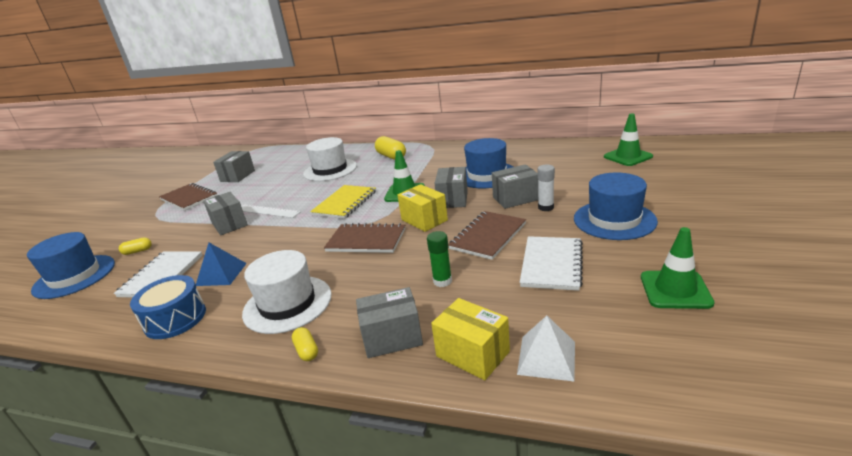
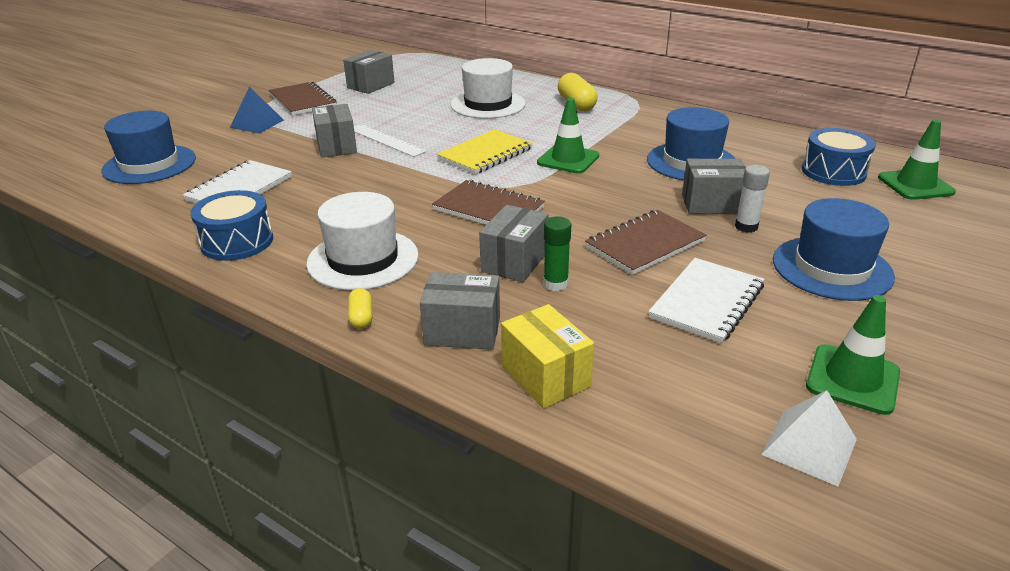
camera: 15 degrees right, 5 degrees up
yellow capsule [119,237,152,255] -> none
blue pyramid [196,243,247,286] -> blue pyramid moved to [230,87,284,134]
yellow box [398,184,448,232] -> none
grey box [434,167,468,208] -> grey box moved to [479,205,549,282]
white pyramid [517,316,575,381] -> white pyramid moved to [761,390,857,486]
none -> blue drum [802,128,876,186]

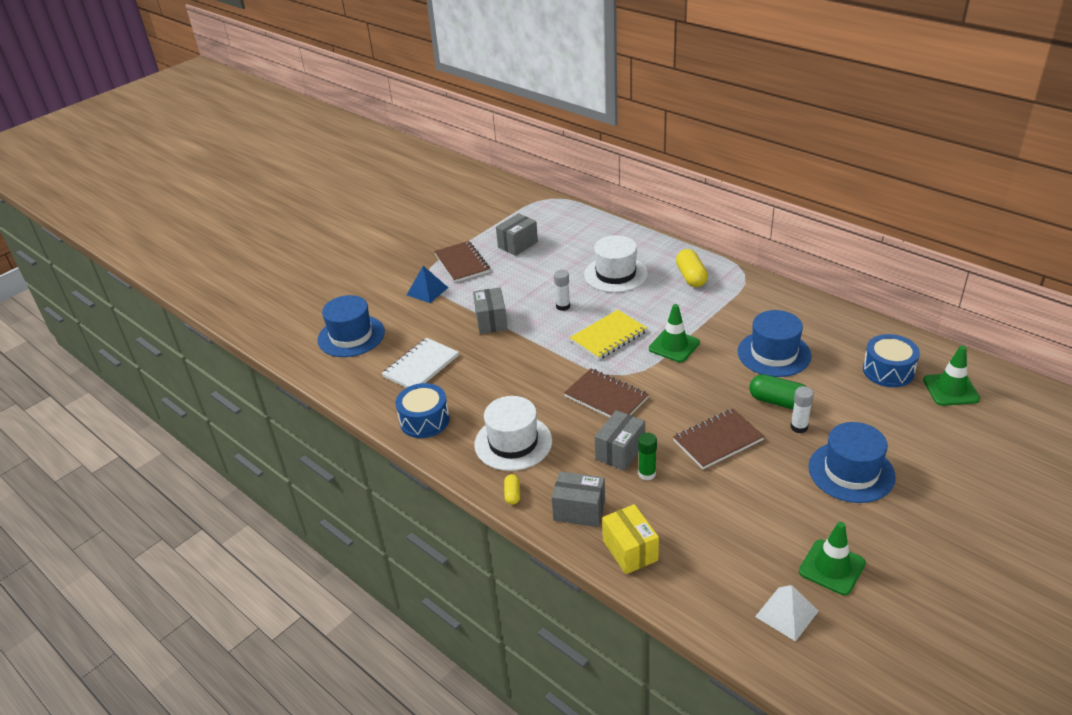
camera: 10 degrees right, 5 degrees up
white ruler [354,124,427,157] -> none
white notebook [648,258,764,343] -> none
grey box [682,159,746,214] -> green capsule [749,374,806,409]
none -> white glue stick [554,270,570,311]

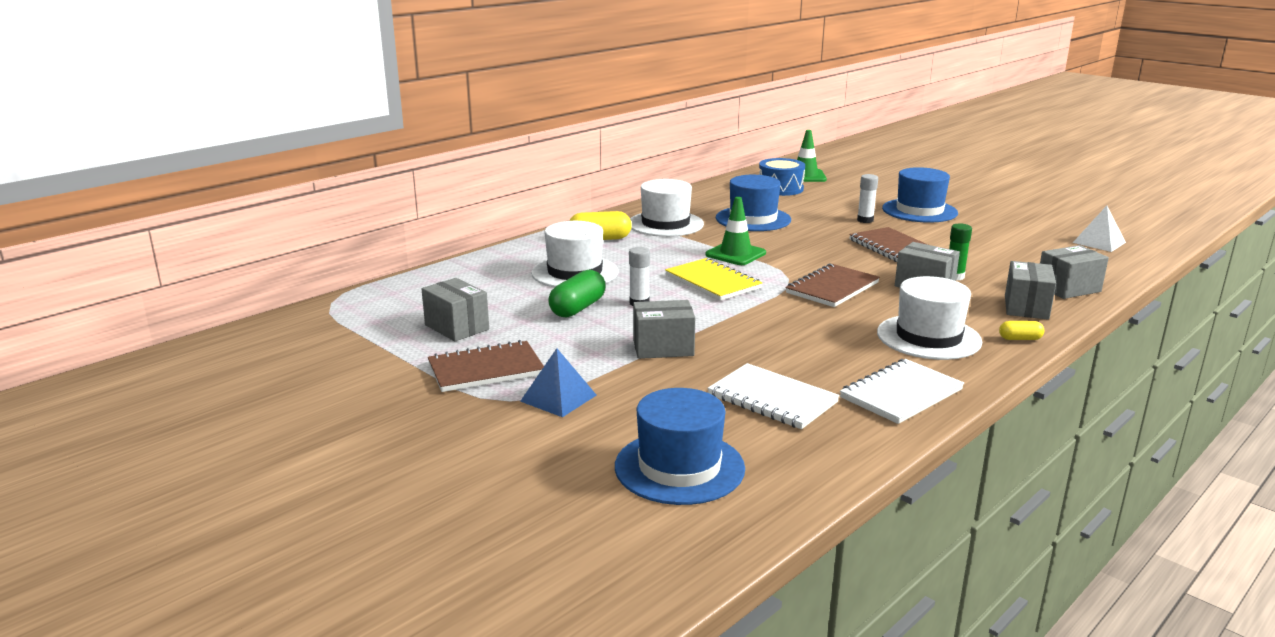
camera: 90 degrees left, 15 degrees down
blue drum [395,383,450,438] -> white notebook [840,359,964,424]
yellow box [602,504,659,574] -> grey box [1040,245,1109,299]
green capsule [749,374,806,409] -> green capsule moved to [548,270,606,317]
green traffic cone [799,522,866,595] -> none
none -> white hat [630,179,704,237]

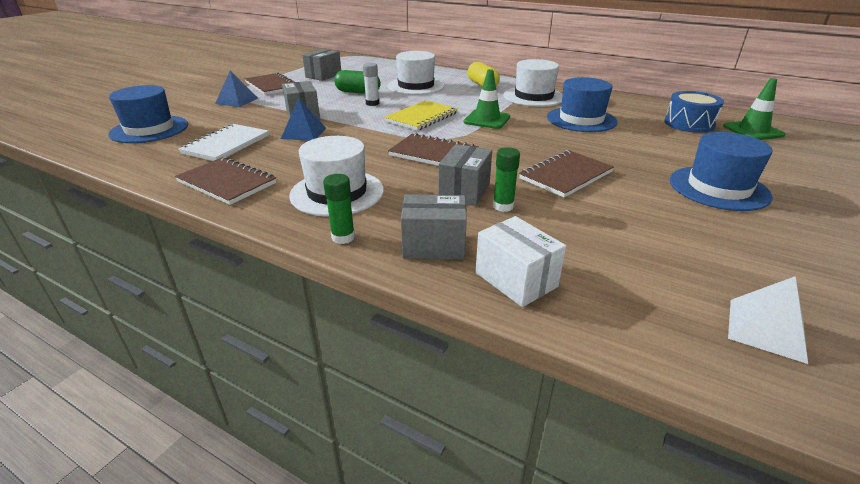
camera: 75 degrees right, 10 degrees up
white notebook [840,359,964,424] -> brown notebook [175,157,276,205]
white glue stick [857,174,878,223] -> none
yellow capsule [999,321,1045,340] -> green glue stick [323,174,355,244]
grey box [1040,245,1109,299] -> white box [476,216,566,307]
none -> blue pyramid [281,98,326,141]

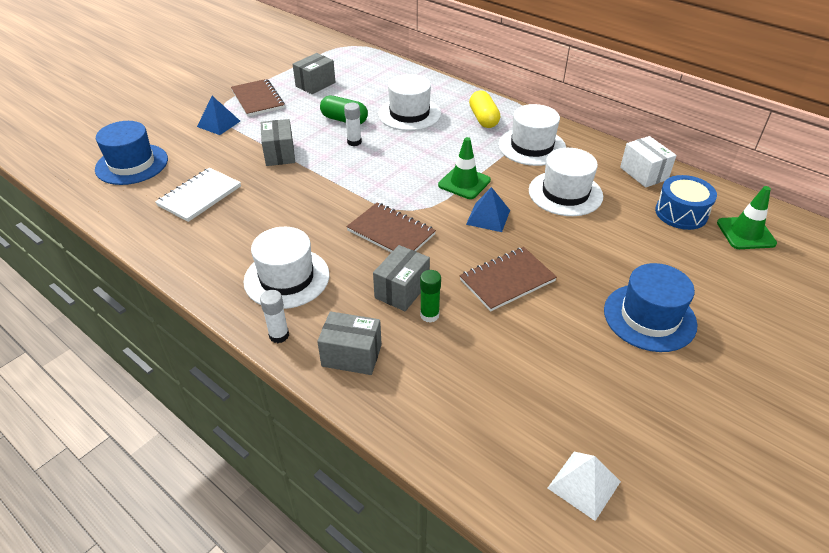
camera: 10 degrees right, 10 degrees up
brown notebook [175,157,276,205] -> none
blue pyramid [281,98,326,141] -> blue pyramid moved to [466,187,510,232]
green glue stick [323,174,355,244] -> white glue stick [260,290,289,343]
yellow notebook [384,100,458,131] -> none
white box [476,216,566,307] -> white box moved to [620,136,676,188]
blue hat [547,77,618,132] -> white hat [529,148,603,216]

